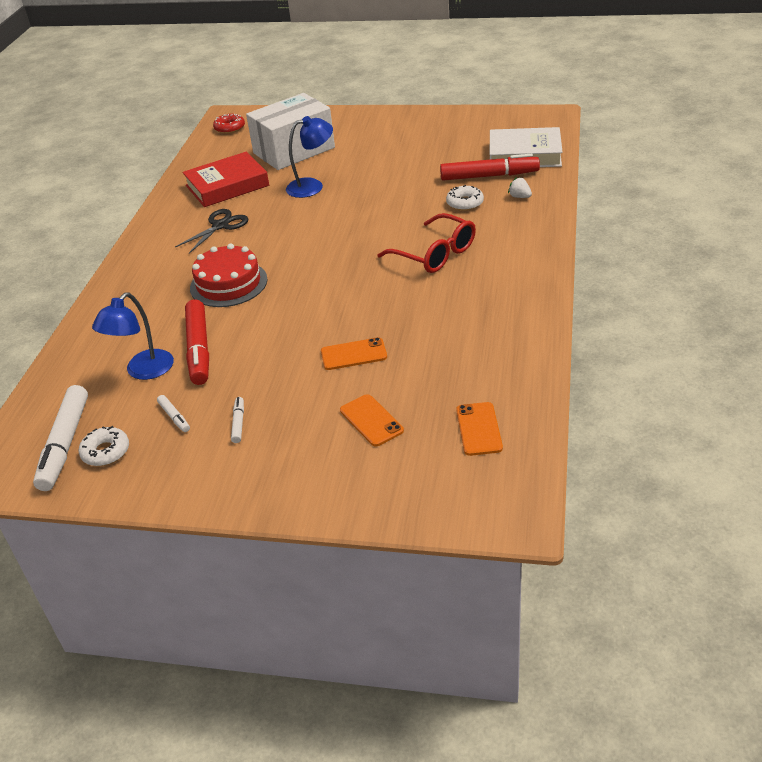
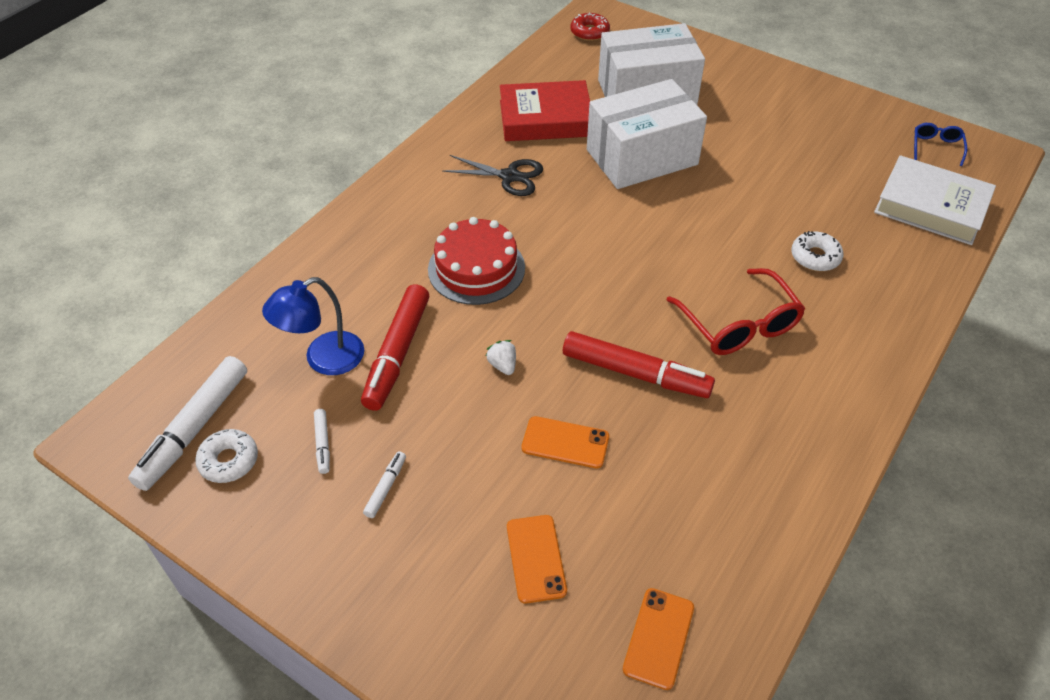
camera: 20 degrees right, 10 degrees up
black scissors [175,209,249,253] -> black scissors turned 45 degrees clockwise [442,155,543,196]
blue lamp [286,116,333,198] -> white box [587,79,707,189]
red marker [440,154,540,181] -> red marker moved to [563,331,715,398]
white strawberry [508,177,532,198] -> white strawberry moved to [486,340,516,375]
none -> blue glasses [914,123,967,166]

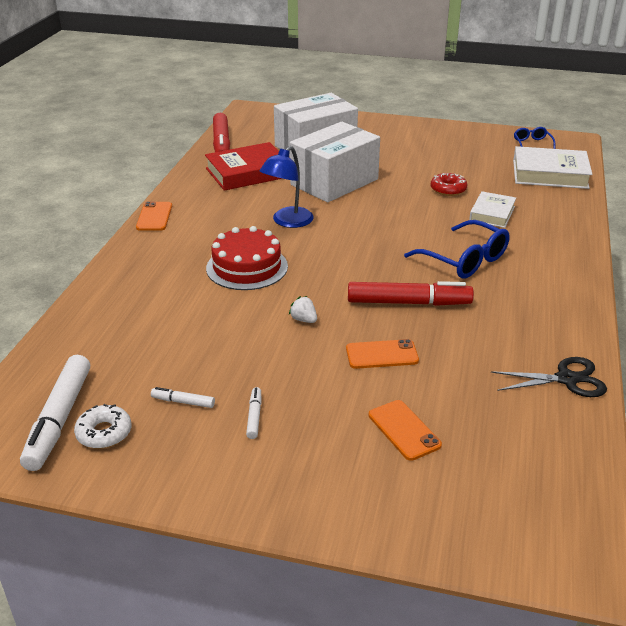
camera: 20 degrees left, 15 degrees down
blue lamp [262,277,364,375] -> blue lamp moved to [260,146,314,228]
white marker [314,409,330,474] -> white marker turned 135 degrees clockwise [151,387,215,408]
red marker [361,284,429,411] -> red marker moved to [213,113,230,152]
black scissors [442,155,543,196] -> black scissors moved to [491,357,607,397]
red donut [571,13,610,41] -> red donut moved to [430,173,467,196]
orange phone [622,588,694,690] -> orange phone moved to [136,201,172,231]
red glasses [666,268,805,355] -> blue glasses [404,220,510,278]
white donut [791,231,843,271] -> white book [469,191,516,228]

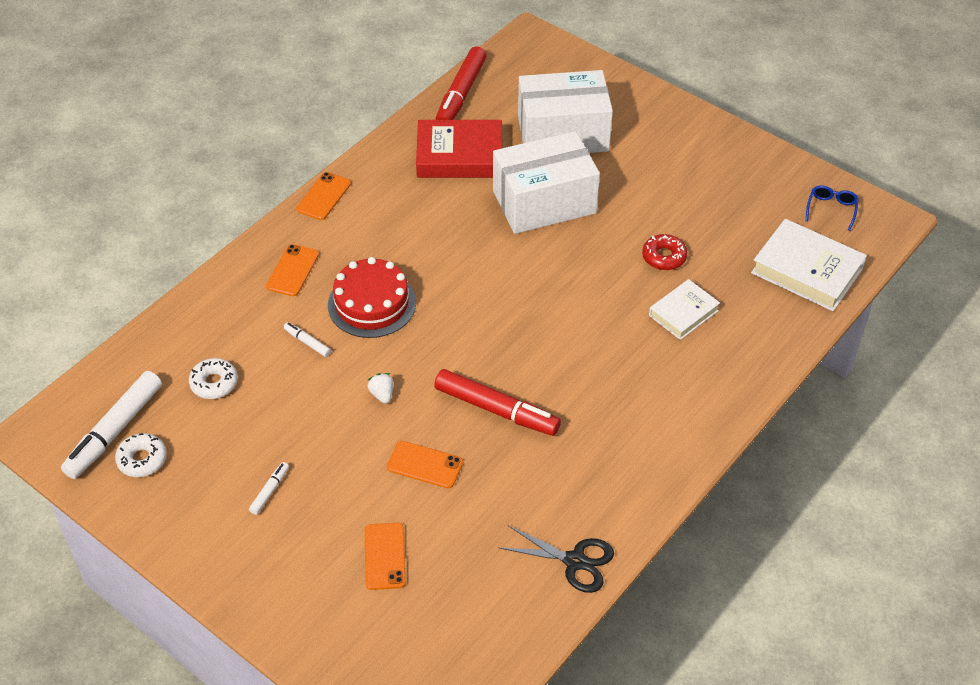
camera: 25 degrees right, 15 degrees up
white marker [151,387,215,408] -> white marker moved to [284,322,331,357]
blue lamp [260,146,314,228] -> none
blue glasses [404,220,510,278] -> none
none -> white donut [189,358,238,399]
none -> orange phone [266,244,319,296]

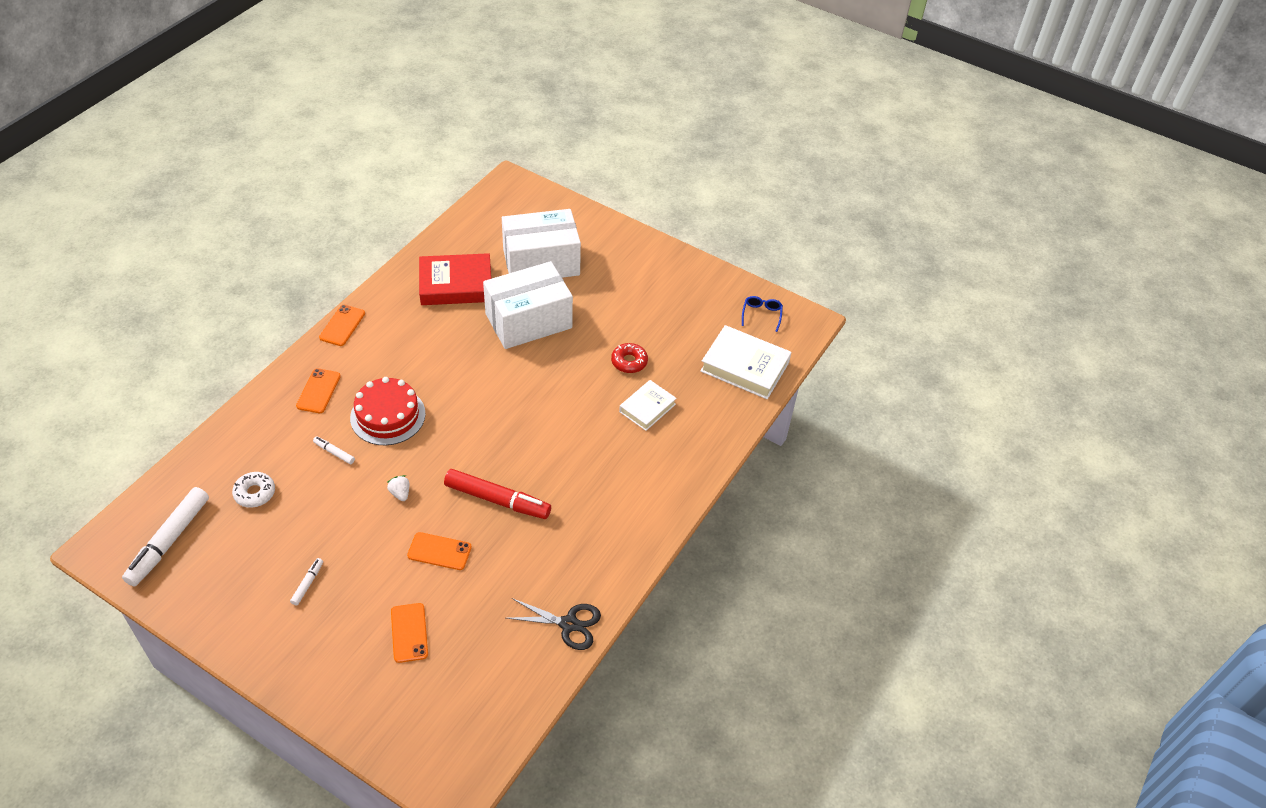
camera: 10 degrees left, 0 degrees up
white donut [115,433,167,477] -> none
red marker [435,46,487,120] -> none

